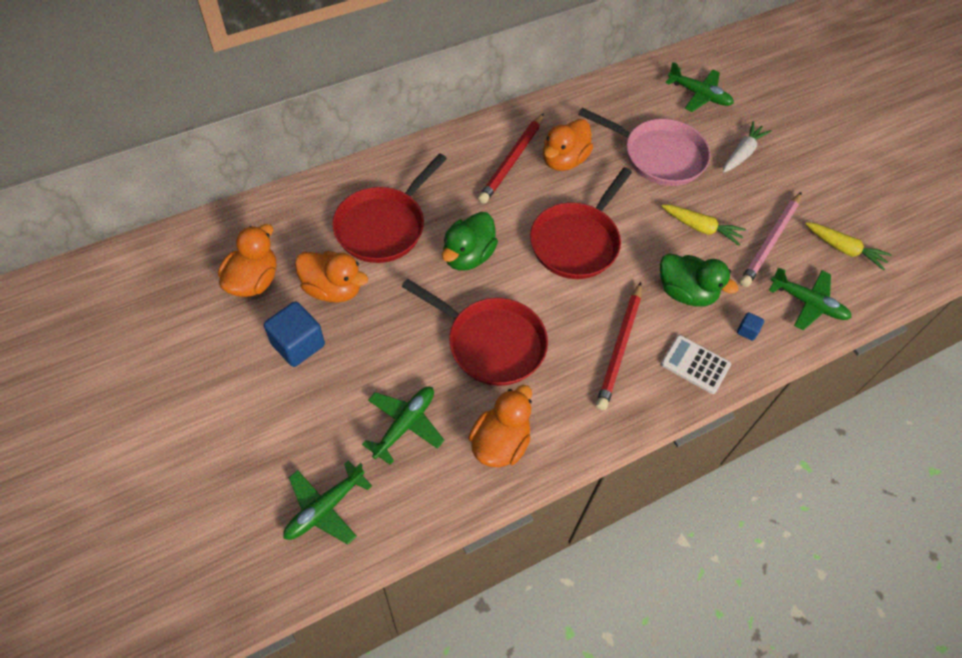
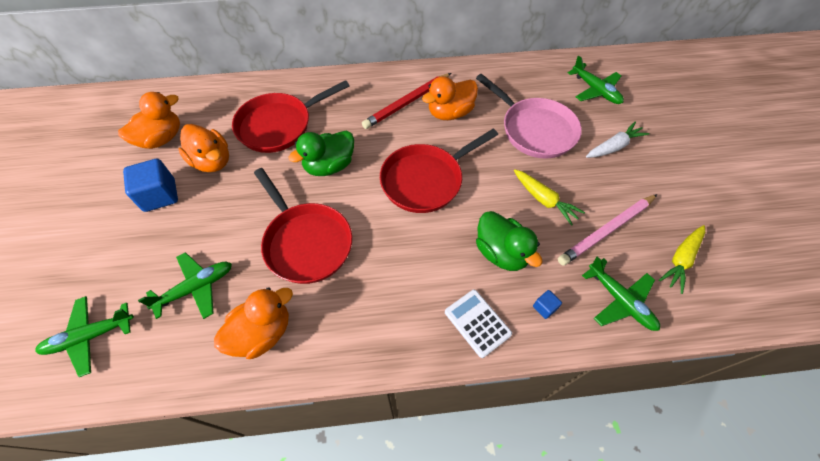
camera: 25 degrees right, 0 degrees up
red pencil [596,282,642,410] -> none
yellow carrot [806,222,891,271] -> yellow carrot turned 75 degrees clockwise [659,225,705,294]

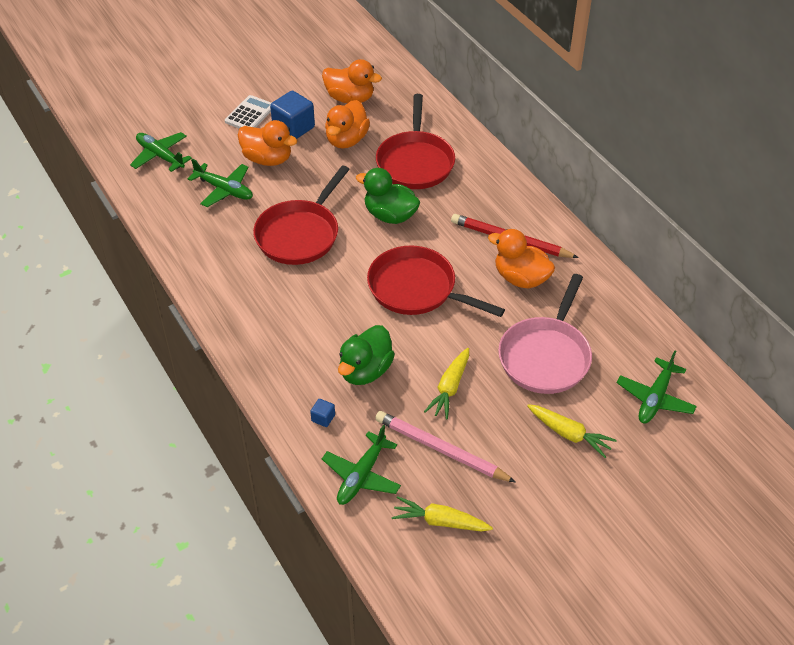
camera: 65 degrees right, 10 degrees down
orange duck [214,287,293,359] -> orange duck moved to [238,120,297,166]
red pan [232,80,350,153] -> red pan turned 120 degrees counterclockwise [376,94,455,189]
white calculator [445,290,512,358] -> white calculator moved to [225,95,271,129]
white carrot [586,122,650,158] -> yellow carrot [527,404,617,458]

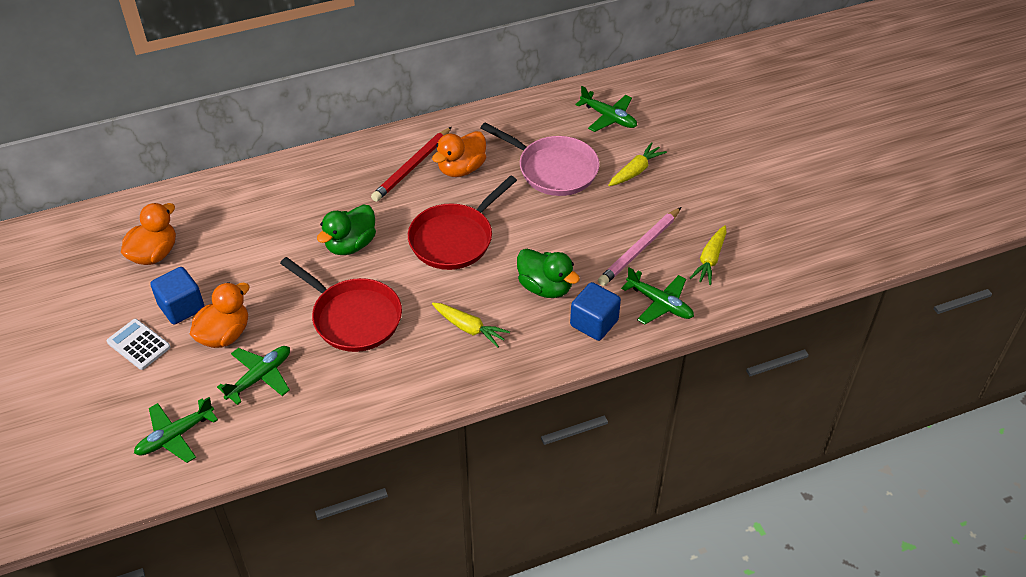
camera: 80 degrees left, 0 degrees up
blue cube [310,399,335,427] -> blue cube [570,282,621,341], size x2.16
orange duck [325,100,370,149] -> none
red pan [376,94,455,189] -> none
yellow carrot [424,348,469,420] -> yellow carrot moved to [432,303,510,348]

